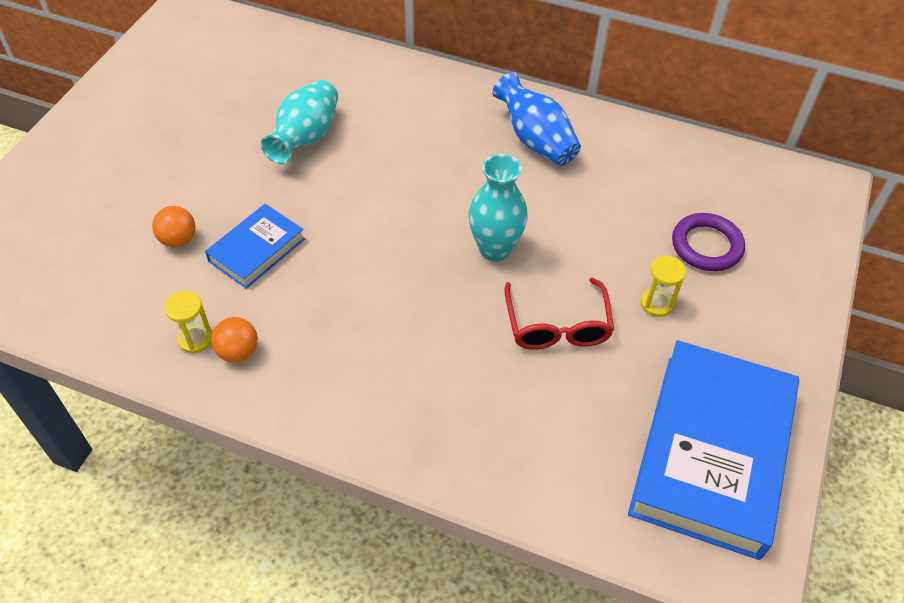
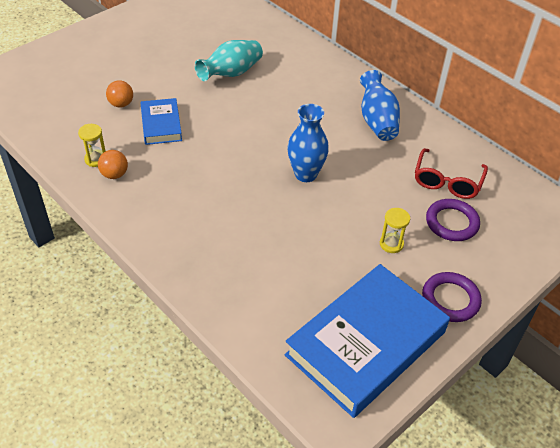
camera: 25 degrees right, 5 degrees down
blue book [205,204,305,289] -> blue book turned 75 degrees counterclockwise [140,98,182,145]
turquoise vase [469,154,528,261] -> blue vase [288,104,329,182]
red glasses [504,278,614,350] -> red glasses moved to [415,148,488,199]
none -> purple ring [422,272,482,322]

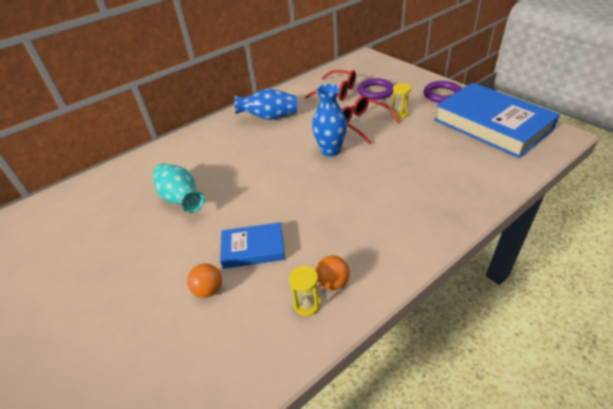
camera: 80 degrees left, 5 degrees down
none -> red glasses [342,96,400,144]

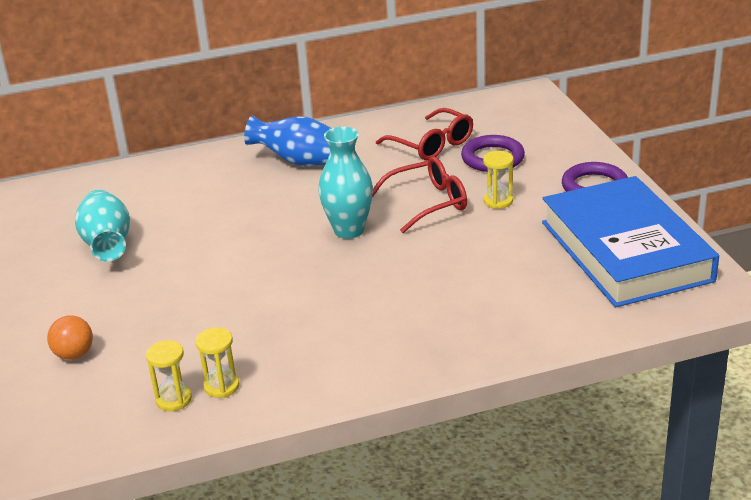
camera: 20 degrees right, 10 degrees down
blue book [220,222,285,269] -> none
blue vase [312,84,347,157] -> turquoise vase [318,127,373,239]
orange ball [316,256,350,290] -> yellow hourglass [196,328,239,398]
red glasses [342,96,400,144] -> red glasses turned 90 degrees clockwise [372,157,467,233]

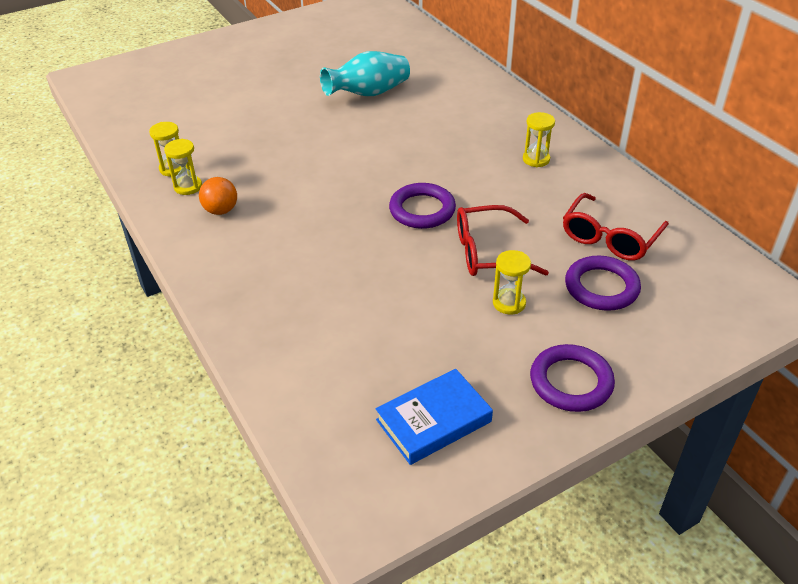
camera: 75 degrees right, 10 degrees up
orange ball [47,315,93,360] -> orange ball moved to [199,177,237,215]
blue vase [244,115,332,166] -> yellow hourglass [523,112,555,167]
turquoise vase [318,127,373,239] -> purple ring [389,183,456,229]
red glasses [372,157,467,233] -> red glasses turned 120 degrees clockwise [457,205,549,276]
blue book [542,176,719,307] -> blue book [375,369,493,465], size x0.50

